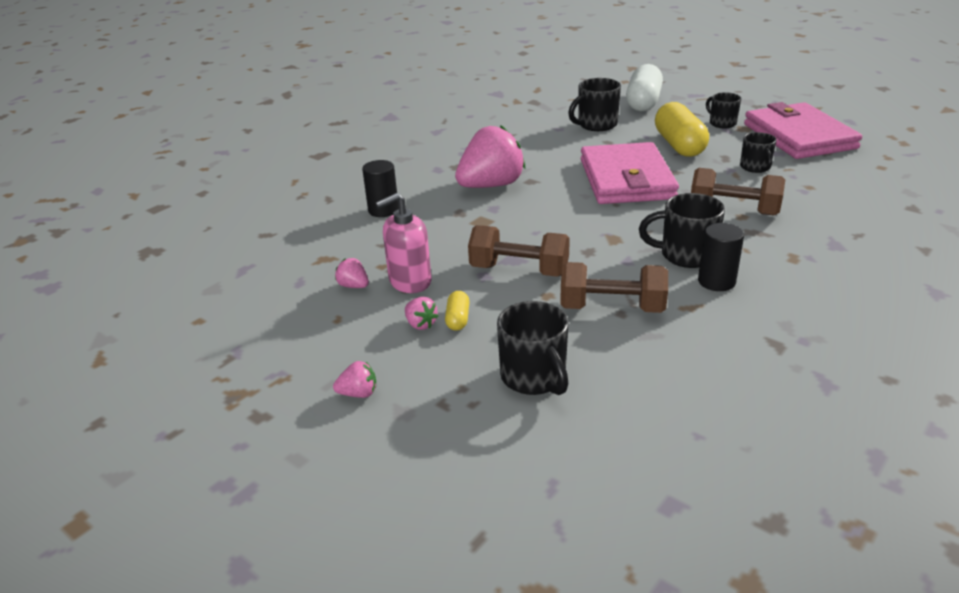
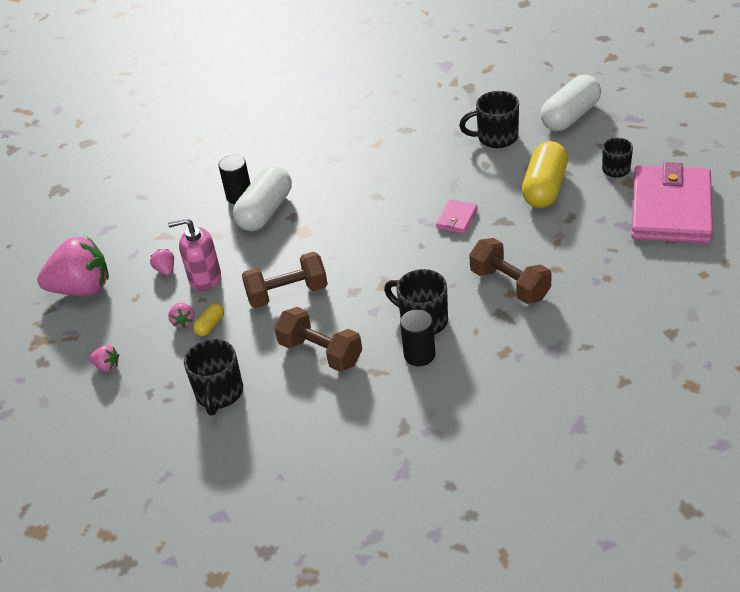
camera: 30 degrees right, 10 degrees up
pink strawberry [455,125,525,188] -> pink strawberry moved to [37,237,109,296]
brown dumbbell [468,225,570,277] -> brown dumbbell turned 60 degrees counterclockwise [242,252,328,308]
pink wallet [581,142,679,204] -> pink wallet [436,199,478,234], size x0.41
black mug [740,132,777,173] -> none
none -> white capsule [233,166,291,231]

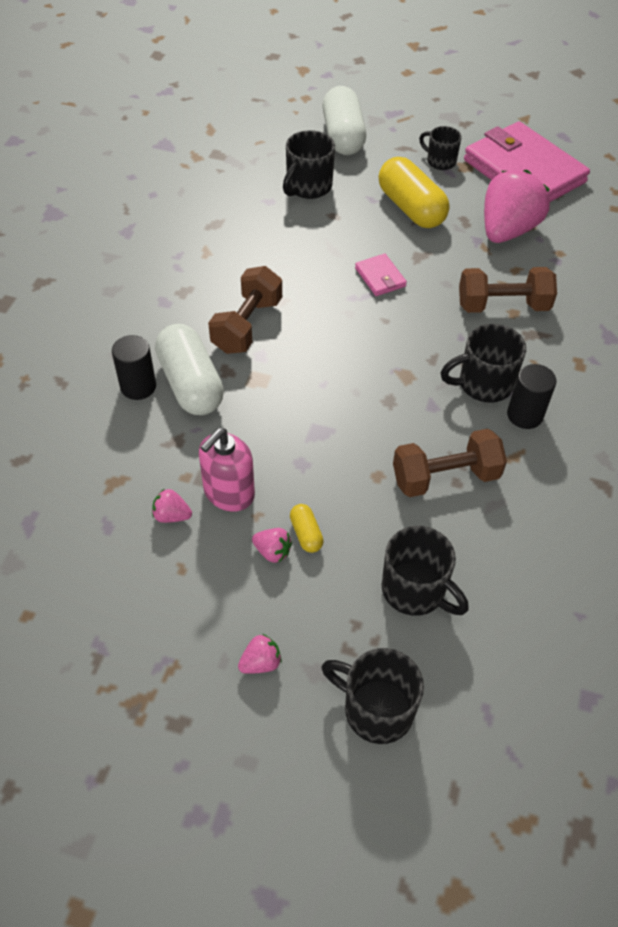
camera: 55 degrees left, 10 degrees up
pink strawberry [37,237,109,296] -> pink strawberry moved to [484,170,550,243]
brown dumbbell [242,252,328,308] -> brown dumbbell moved to [208,266,282,354]
none -> black mug [321,648,424,744]

